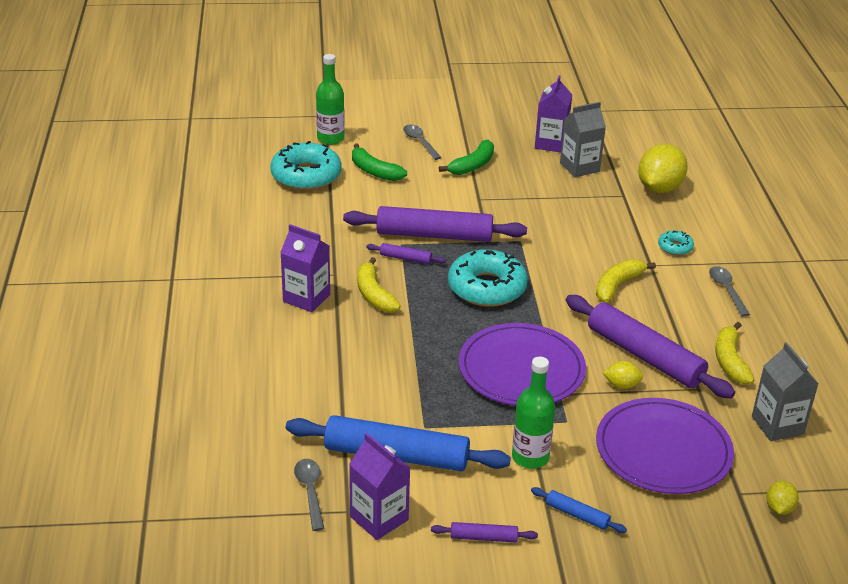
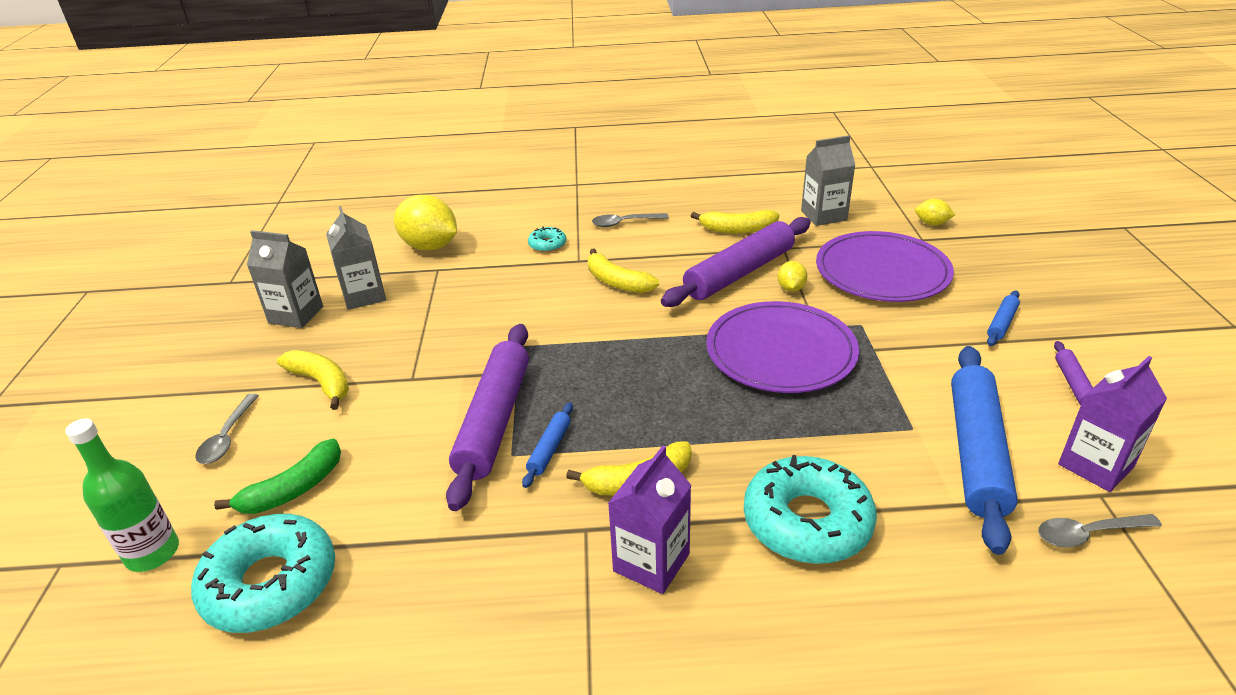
camera: 85 degrees left, 0 degrees up
purple rolling pin [366,243,446,264] -> blue rolling pin [522,402,573,488]
grey spoon [403,125,442,160] -> grey spoon turned 60 degrees counterclockwise [195,394,259,464]
green banana [439,140,494,175] -> yellow banana [277,350,349,410]
turquoise donut [448,249,528,307] -> turquoise donut moved to [744,455,877,564]
green bottle [512,357,555,469] -> none
purple carton [535,75,572,152] -> grey carton [247,230,323,328]

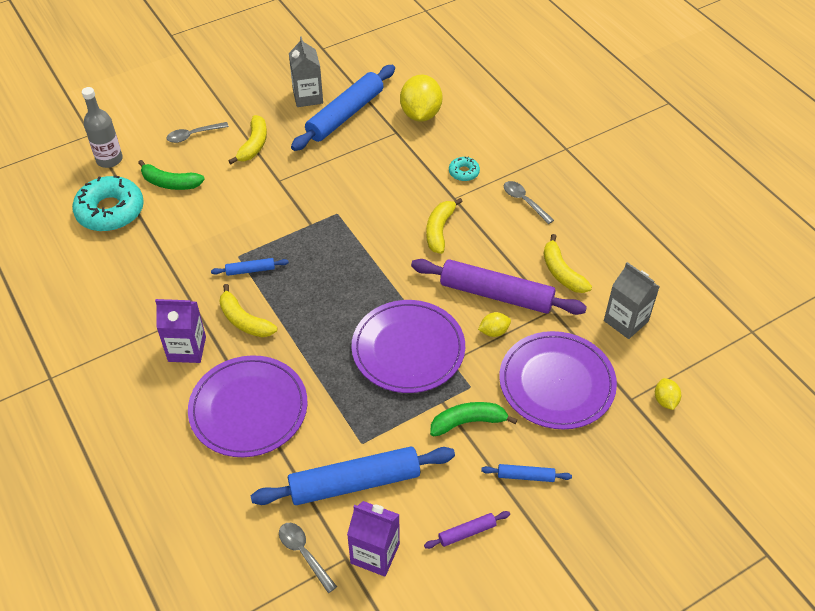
camera: 60 degrees right, 15 degrees up
green bottle [65,419,179,572] -> grey bottle [82,87,123,168]
grey carton [326,206,386,310] -> blue rolling pin [291,65,395,151]
purple rolling pin [446,324,529,511] -> none
turquoise donut [744,455,877,564] -> purple plate [188,355,308,457]
none -> green banana [430,402,518,437]

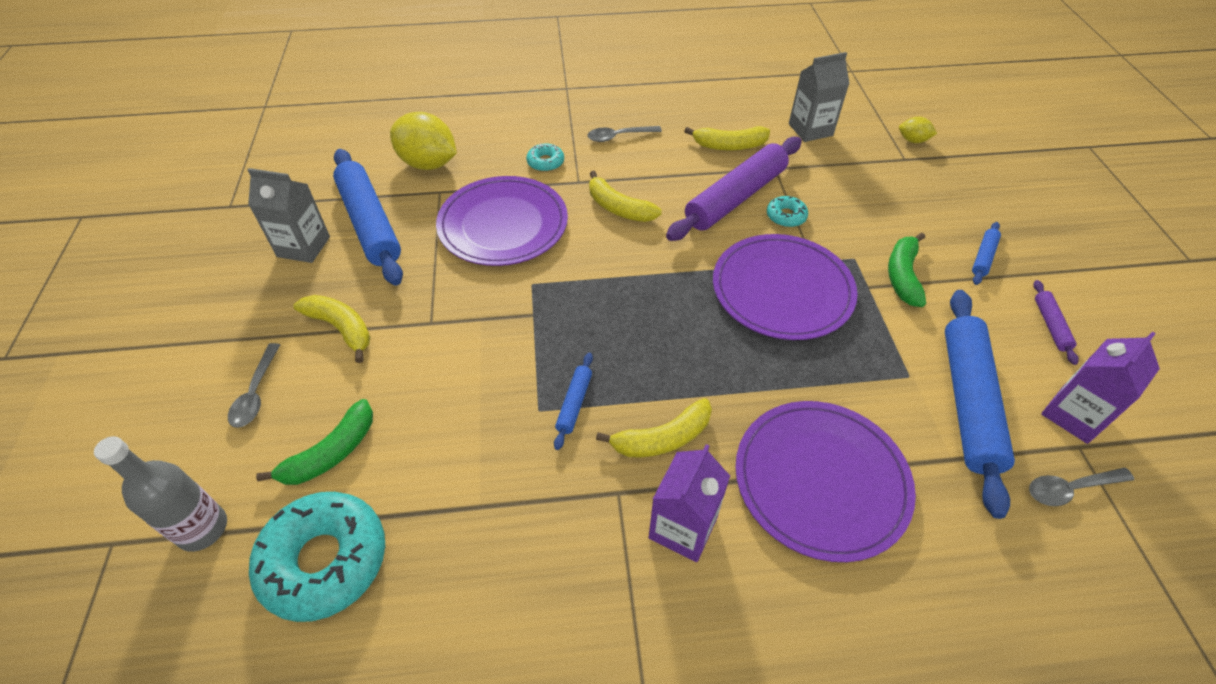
camera: 65 degrees left, 0 degrees up
yellow lemon [478,312,511,337] -> turquoise donut [767,196,808,227]
purple plate [499,331,617,430] -> purple plate moved to [436,176,568,266]

